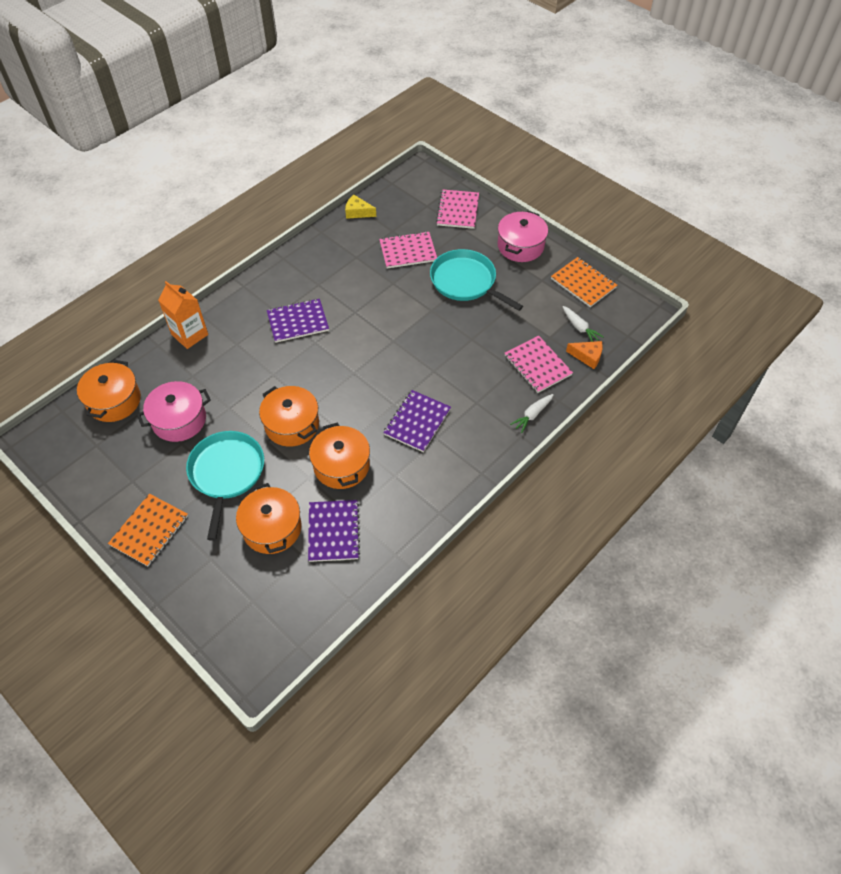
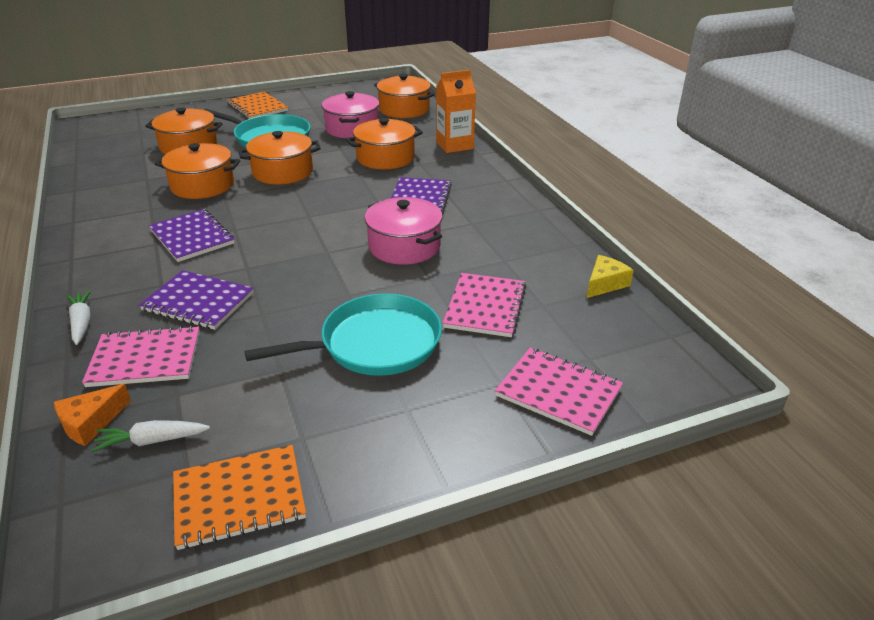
camera: 115 degrees right, 20 degrees down
purple notebook [308,500,360,562] -> purple notebook moved to [139,270,254,330]
pink pot [498,211,548,262] -> pink pot moved to [365,197,443,265]
none -> orange pot [346,118,423,169]

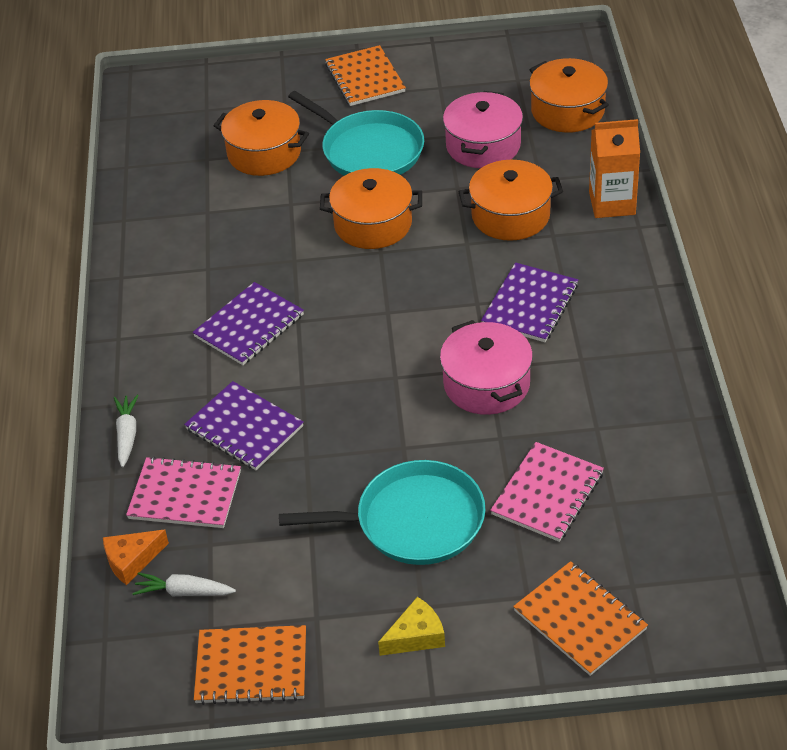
camera: 20 degrees right, 10 degrees up
purple notebook [149,209,234,262] -> purple notebook turned 60 degrees clockwise [193,282,304,365]
orange pot [155,143,240,199] -> none
pink notebook [495,348,623,436] -> orange notebook [513,561,648,676]
yellow cheese [587,255,634,298] -> yellow cheese moved to [378,597,445,656]

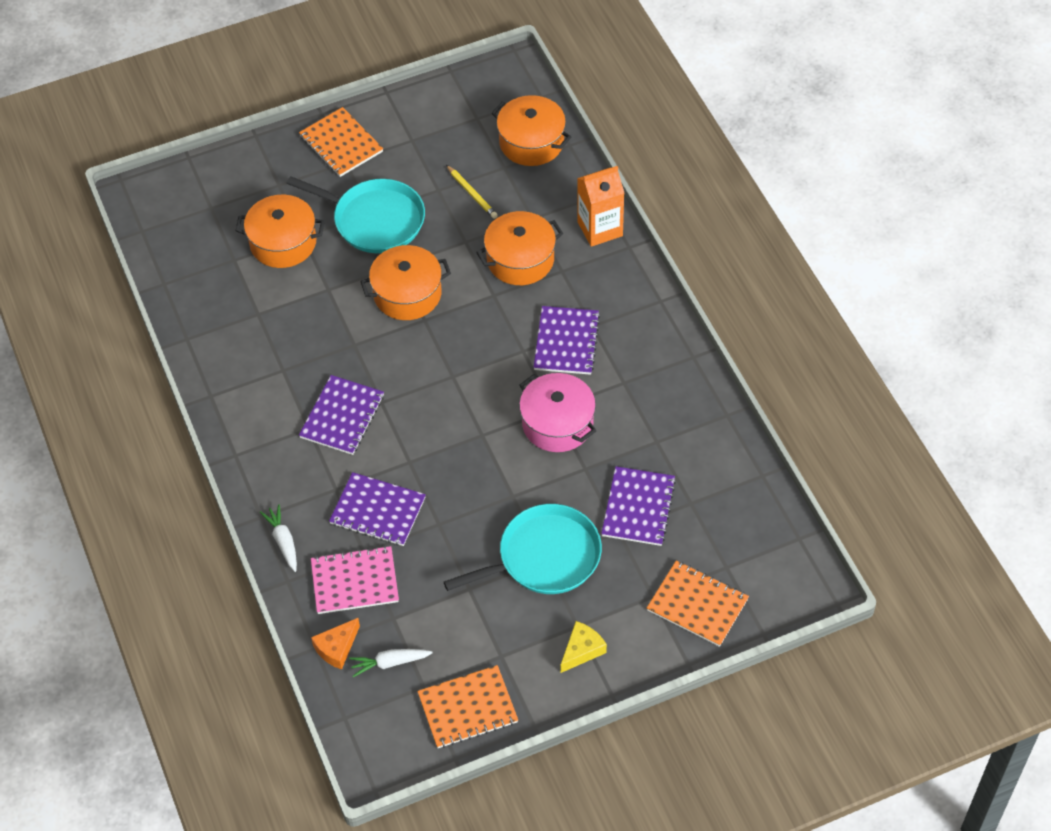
camera: 20 degrees left, 10 degrees up
pink pot [443,91,523,168] -> yellow pencil [446,165,498,219]
pink notebook [490,442,604,542] -> purple notebook [601,466,676,546]

